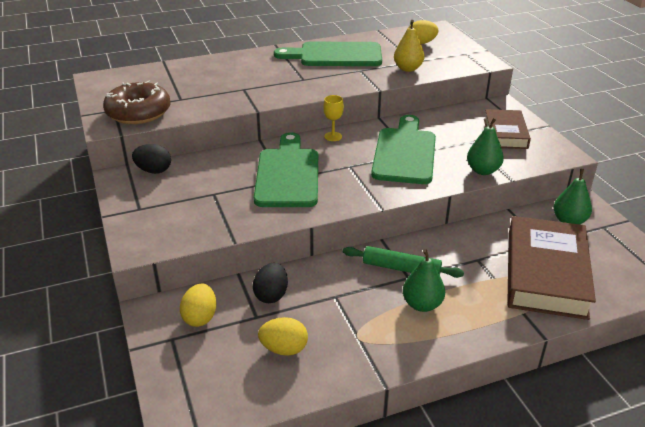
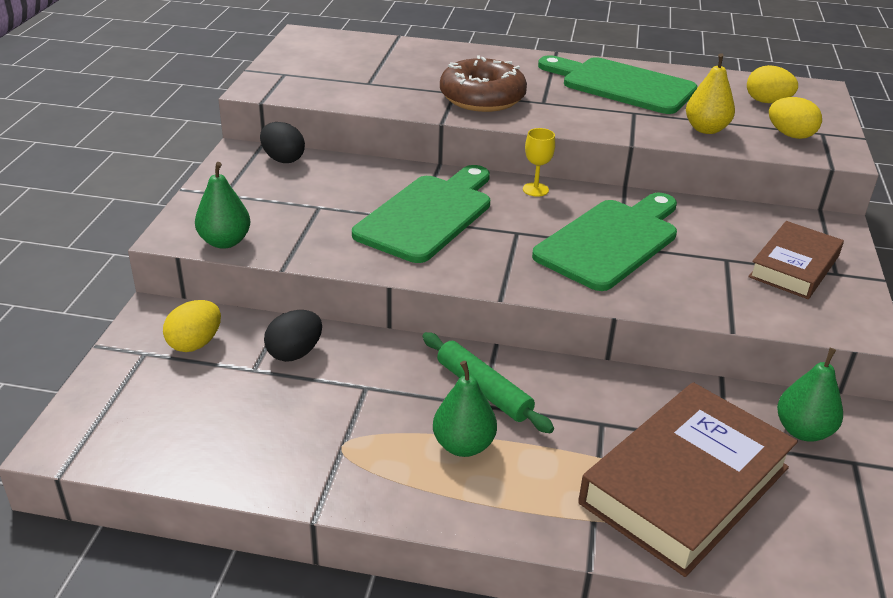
camera: 30 degrees right, 0 degrees up
brown donut [103,81,171,124] -> brown donut moved to [440,55,527,112]
yellow egg [258,317,308,356] -> yellow egg moved to [769,97,822,139]
green pear [467,118,504,175] -> green pear moved to [195,162,250,249]

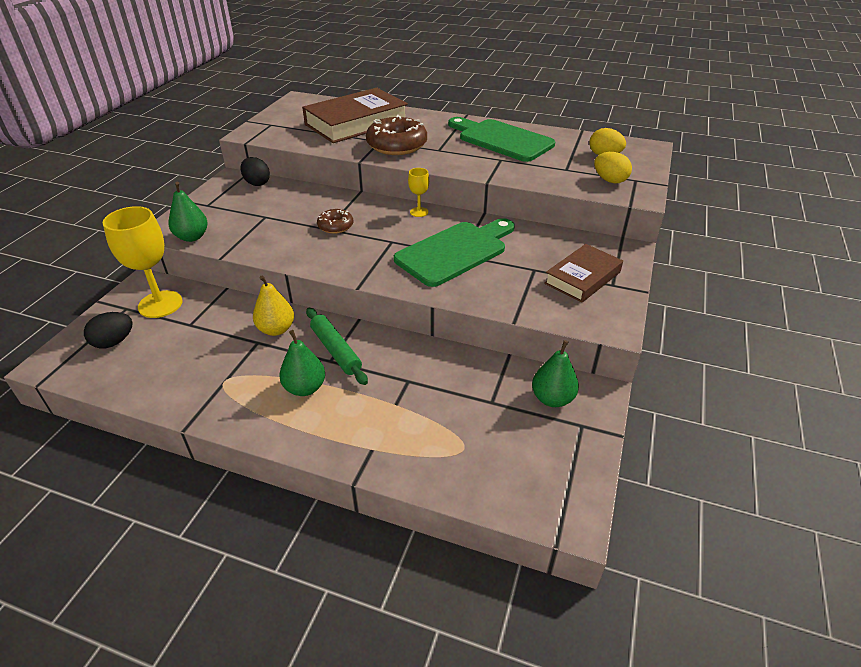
camera: 10 degrees right, 5 degrees up
yellow egg [163,300,221,352] -> yellow goblet [103,206,182,318]
black egg [264,310,322,362] -> black egg moved to [84,312,132,348]
green cutting board [352,165,490,263] -> brown donut [317,209,353,234]
brown book [578,382,798,577] -> brown book moved to [302,88,408,143]
yellow pear [686,53,735,134] -> yellow pear moved to [253,276,294,336]

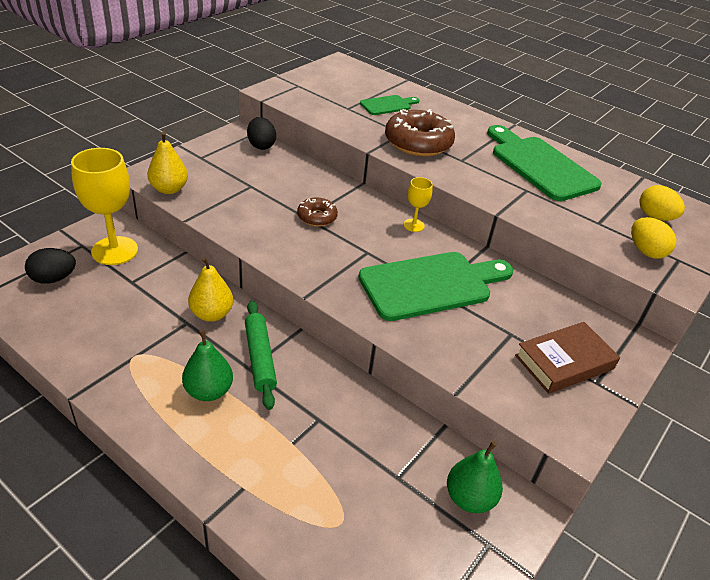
camera: 15 degrees right, 0 degrees up
green pear [168,182,208,242] -> yellow pear [147,131,188,194]
brown book [302,88,408,143] -> green cutting board [360,95,419,115]

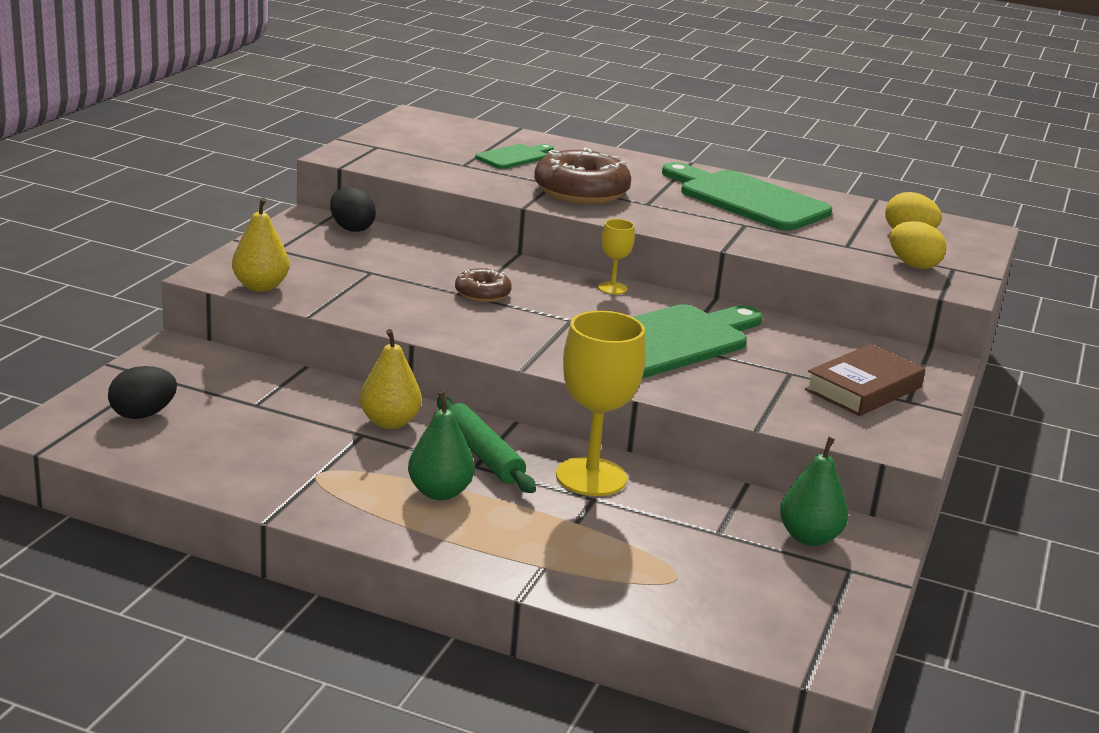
camera: 15 degrees left, 15 degrees down
yellow goblet [71,148,138,265] -> yellow goblet moved to [556,311,646,496]

